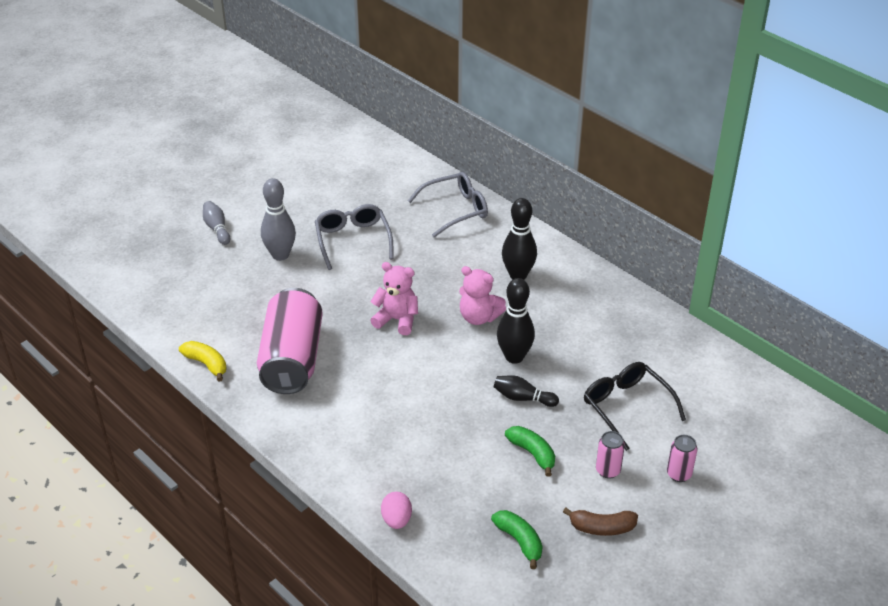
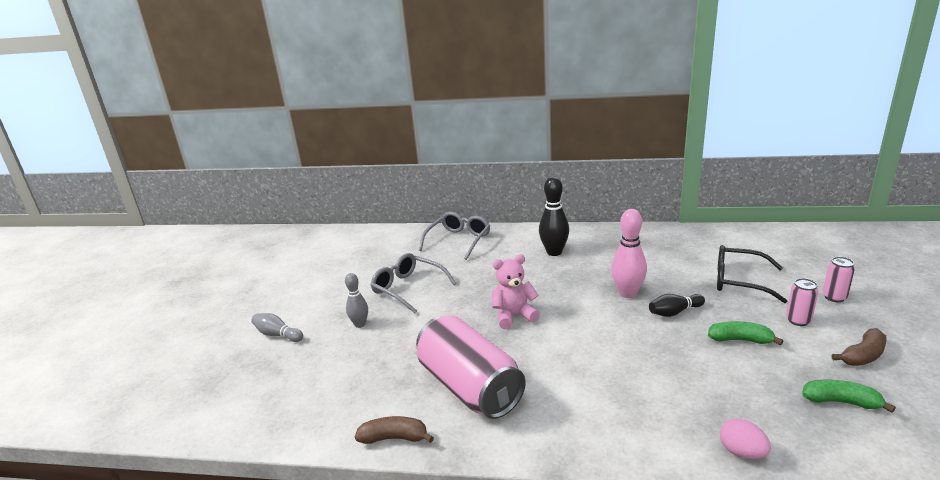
camera: 35 degrees left, 15 degrees down
yellow banana [179,341,227,381] -> brown banana [355,416,434,444]
grey bowling pin [261,178,296,261] -> grey bowling pin [345,273,368,328], size x0.63
pink teddy bear [459,266,506,325] -> none
black bowling pin [497,278,535,364] -> pink bowling pin [611,209,647,298]

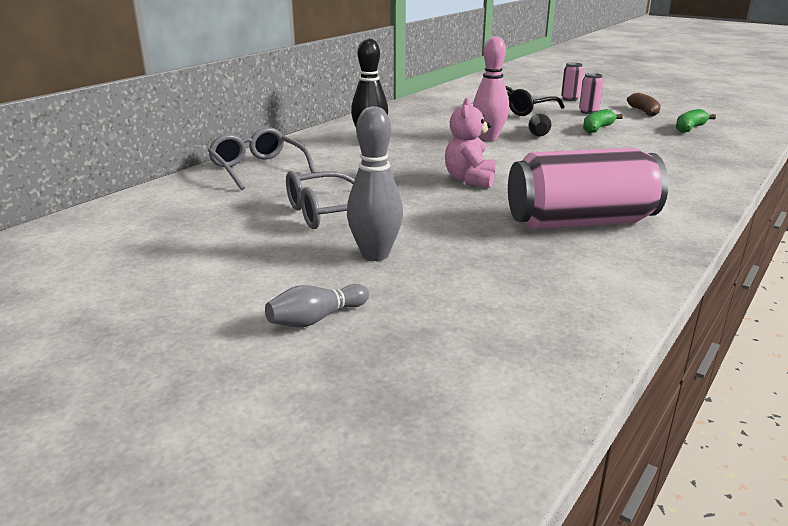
camera: 65 degrees left, 0 degrees up
grey bowling pin [345,273,368,328] -> grey bowling pin [347,106,403,261], size x1.59
brown banana [355,416,434,444] -> none
pink egg [720,419,771,459] -> none

